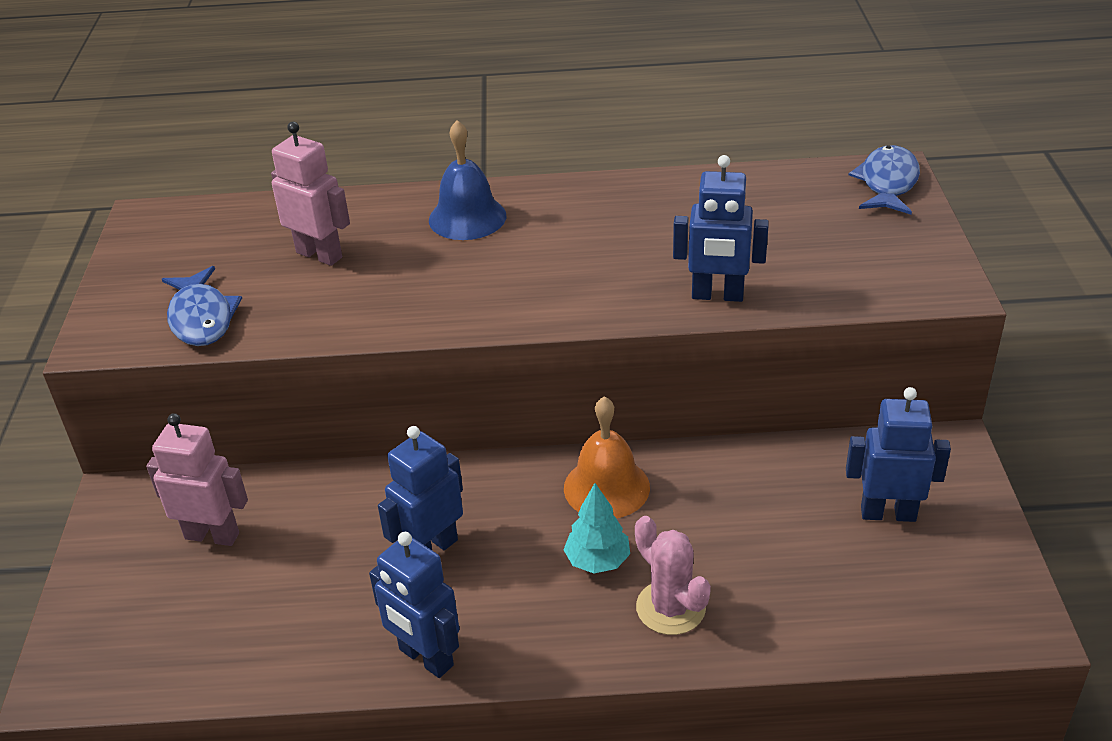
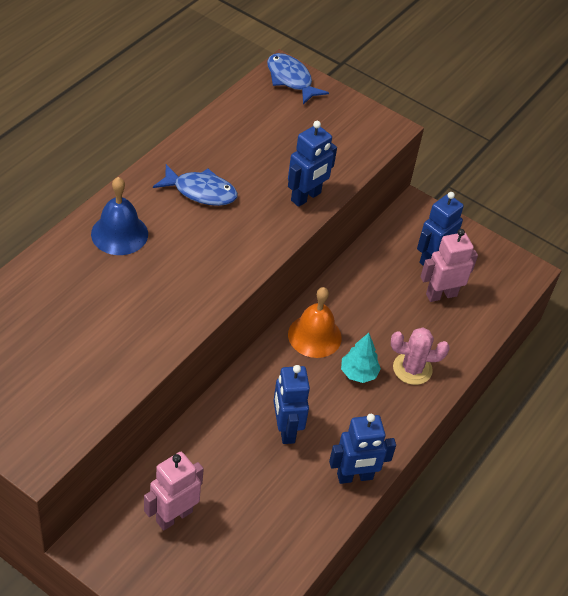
camera: 60 degrees left, 10 degrees up
blue fish [162,266,242,346] -> blue fish moved to [153,164,238,206]
pink robot [271,122,350,266] -> pink robot moved to [421,229,478,302]

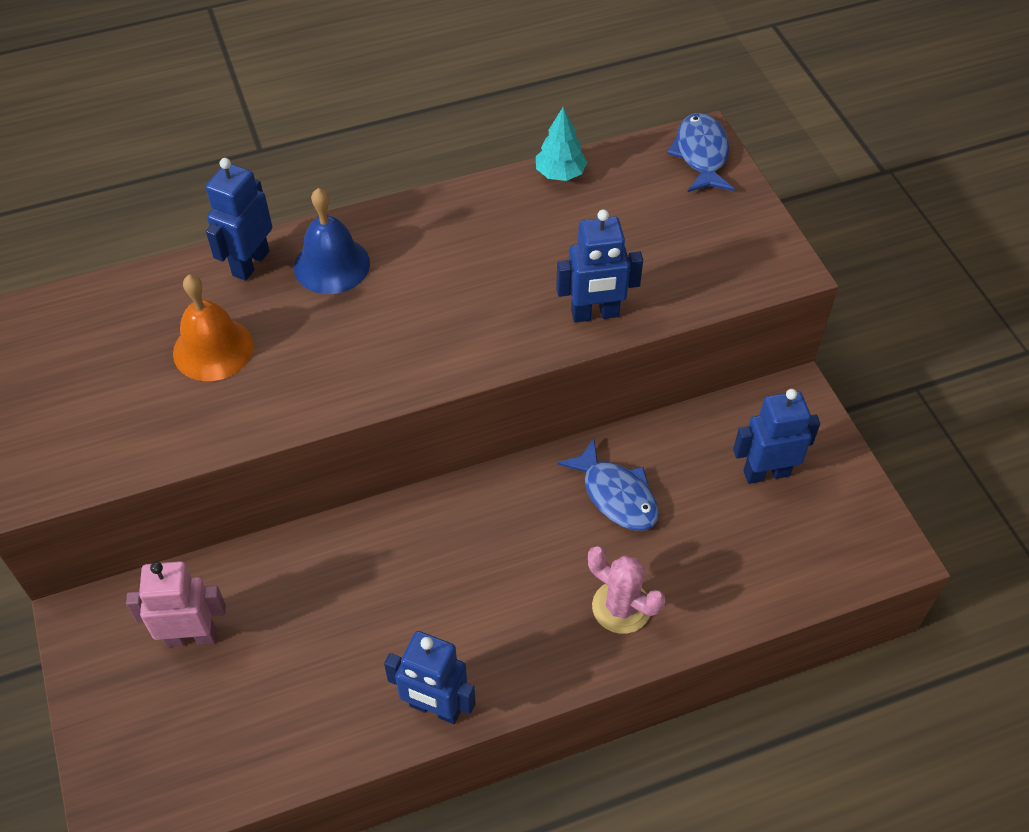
camera: 40 degrees right, 5 degrees up
blue fish [153,164,238,206] -> blue fish moved to [557,438,659,531]
blue robot [273,365,310,444] -> blue robot moved to [206,158,272,281]
orange bell [288,287,342,358] -> orange bell moved to [173,274,254,381]
turquoise tree [341,333,381,383] -> turquoise tree moved to [536,107,587,181]
pink robot [421,229,478,302] -> none

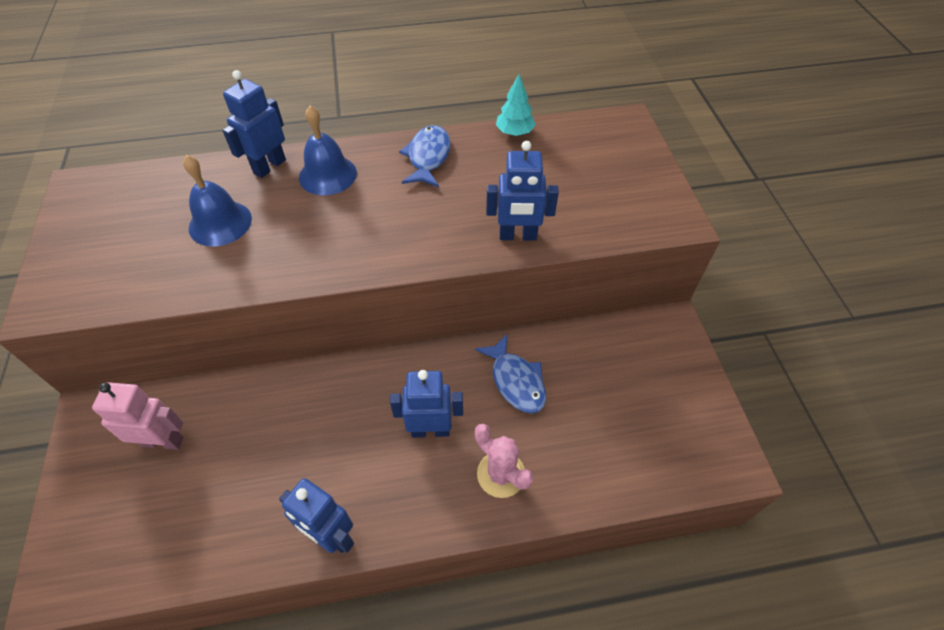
camera: 10 degrees right, 0 degrees up
orange bell [173,274,254,381] -> blue bell [183,155,252,247]
blue fish [667,113,734,192] -> blue fish moved to [399,125,451,187]
blue robot [733,389,820,484] -> blue robot moved to [390,370,463,437]

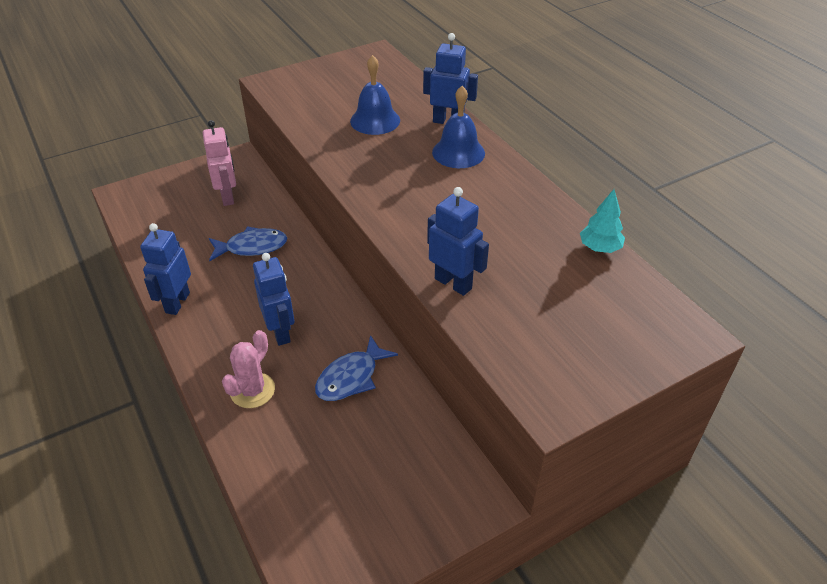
camera: 70 degrees right, 10 degrees down
blue fish [399,125,451,187] -> blue fish moved to [209,226,287,261]
blue robot [486,141,559,241] -> blue robot turned 150 degrees clockwise [427,187,489,296]

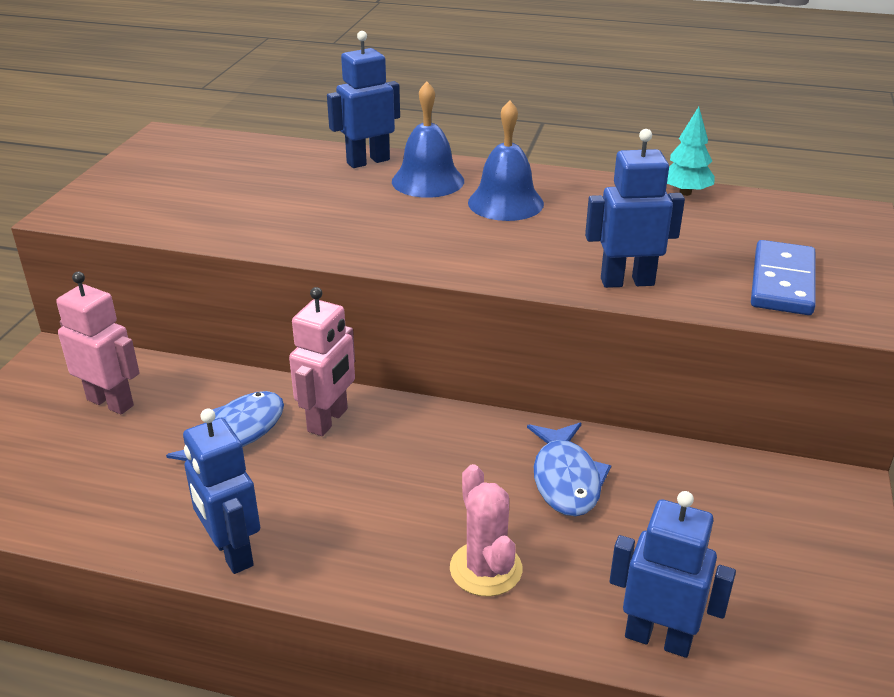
camera: 45 degrees left, 10 degrees down
blue robot [253,253,295,346] -> blue robot moved to [610,491,736,658]
blue bell [350,55,400,135] -> blue bell moved to [468,100,544,221]
none -> pink robot [289,287,355,436]
none -> blue domino [751,240,816,315]

